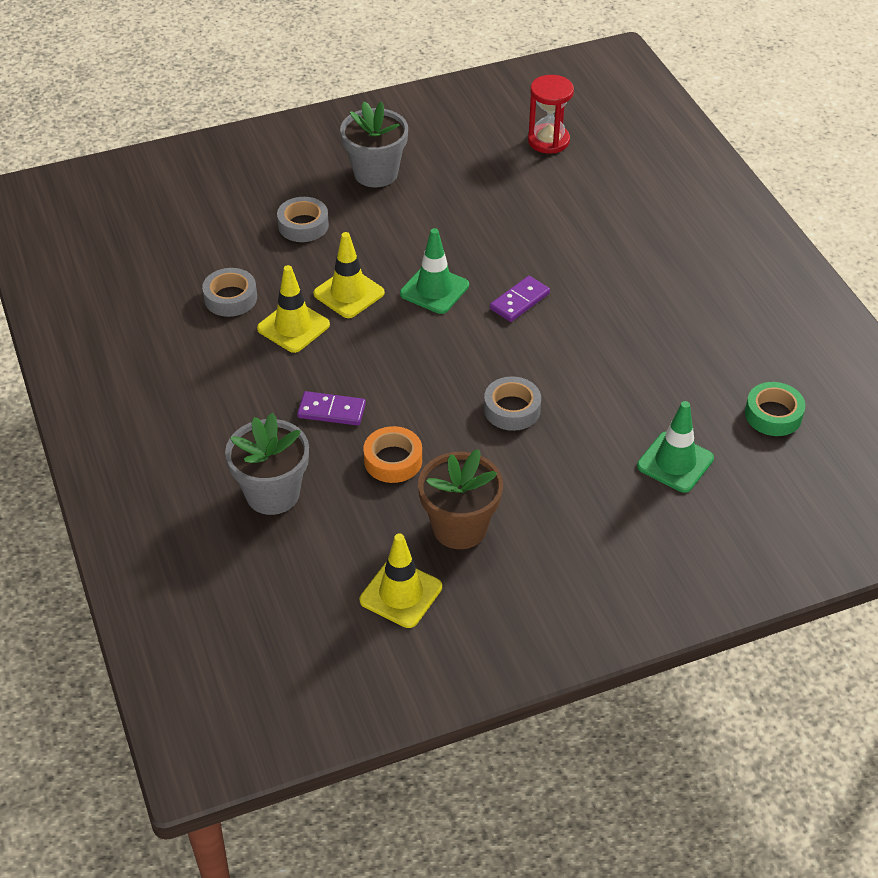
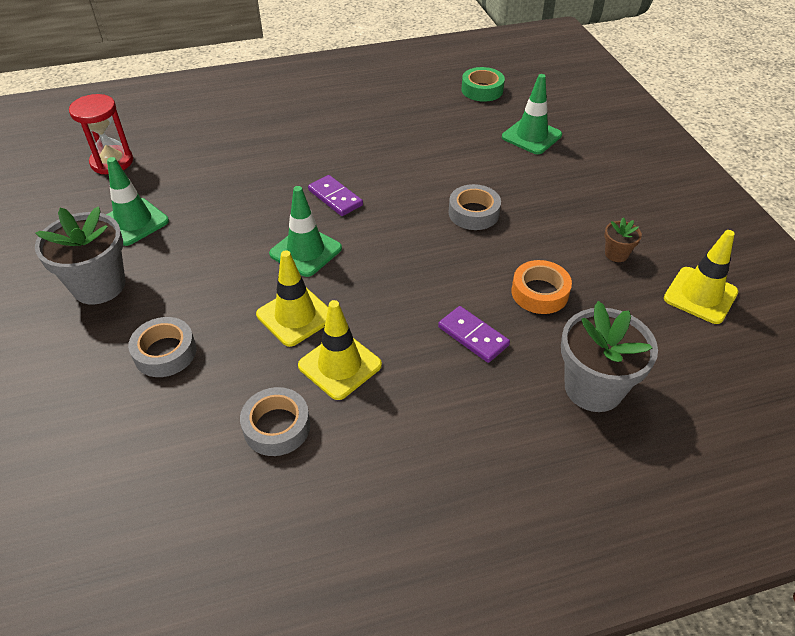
camera: 85 degrees left, 0 degrees up
purple domino [297,391,366,426] -> purple domino turned 60 degrees counterclockwise [438,306,510,363]
brown flower pot [418,449,503,549] -> brown flower pot [604,217,642,262], size x0.47
none -> green traffic cone [106,157,169,246]

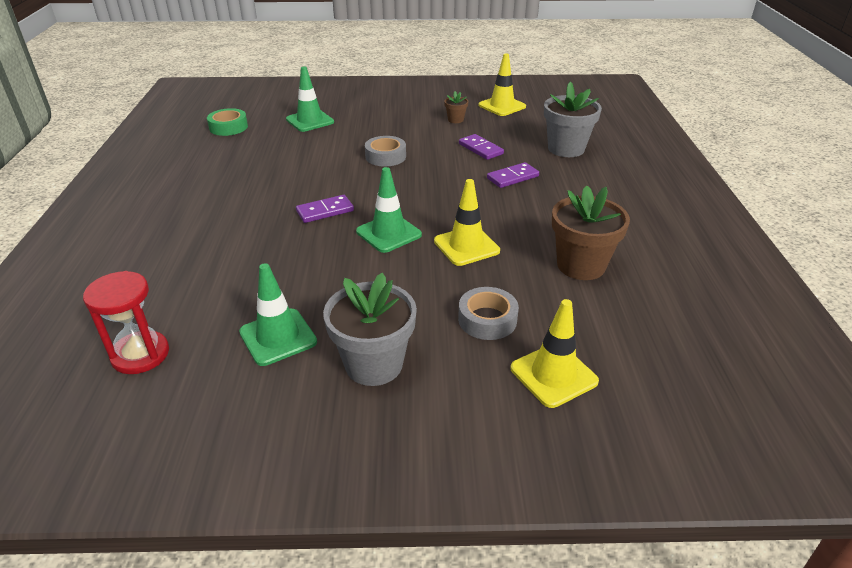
camera: 75 degrees left, 10 degrees down
grey tape [240,387,310,456] -> brown flower pot [552,186,630,280]
yellow traffic cone [298,300,382,400] -> yellow traffic cone moved to [510,299,599,408]
orange tape [511,260,572,314] -> purple domino [459,134,504,160]

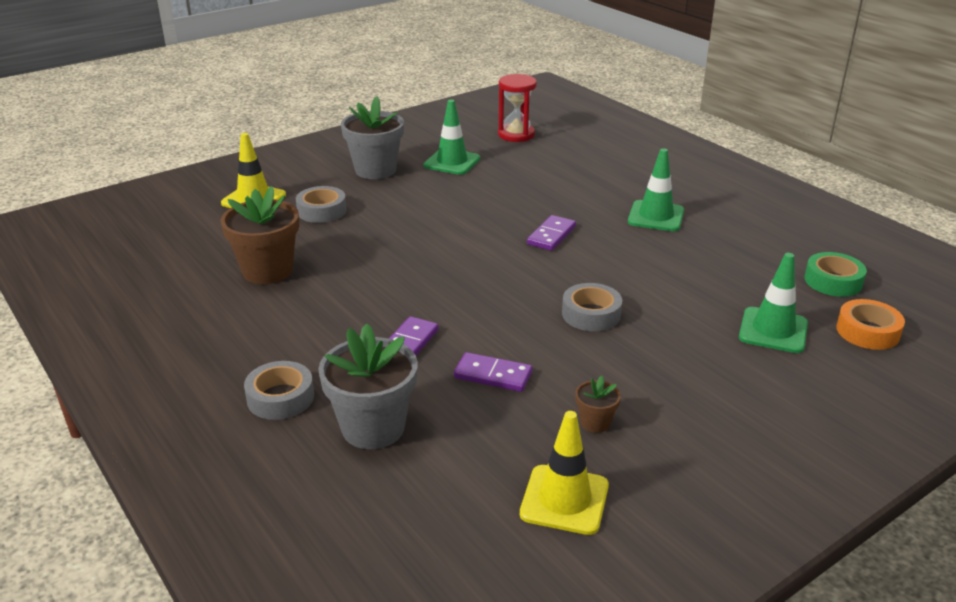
camera: 145 degrees right, 5 degrees down
green traffic cone [356,167,422,253] -> green traffic cone moved to [628,148,684,231]
yellow traffic cone [434,179,500,266] -> none
none -> grey tape [244,361,314,420]
none -> orange tape [836,299,905,350]

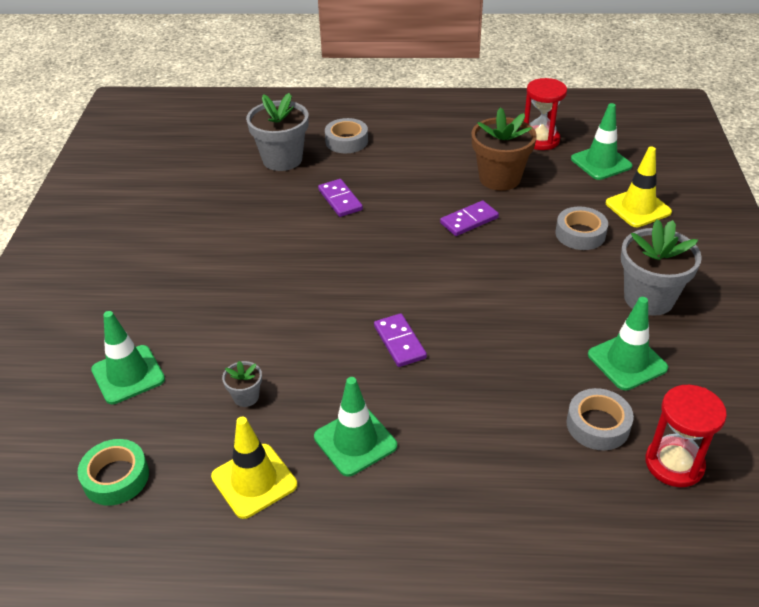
camera: 130 degrees right, 10 degrees up
purple domino [454,352,532,392] -> purple domino moved to [440,200,499,236]
yellow traffic cone [520,411,609,535] -> yellow traffic cone moved to [211,417,297,519]
grey tape [562,283,622,331] -> grey tape moved to [567,388,634,450]
brown flower pot [575,376,621,433] -> none
orange tape [836,299,905,350] -> none
none -> grey flower pot [222,361,262,407]
none -> red hourglass [524,78,567,150]
none -> green traffic cone [571,103,632,180]

